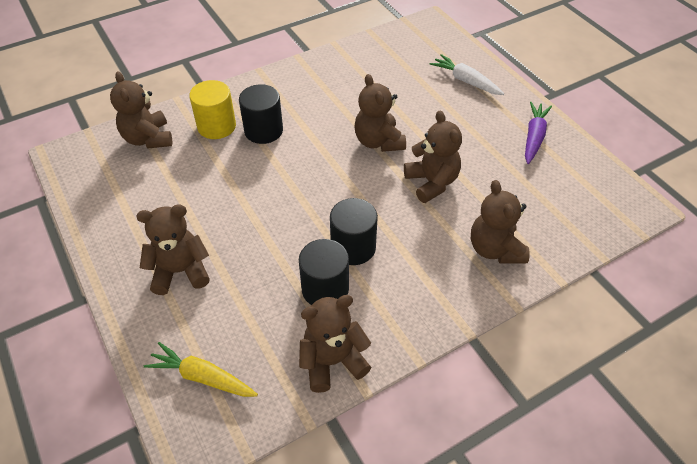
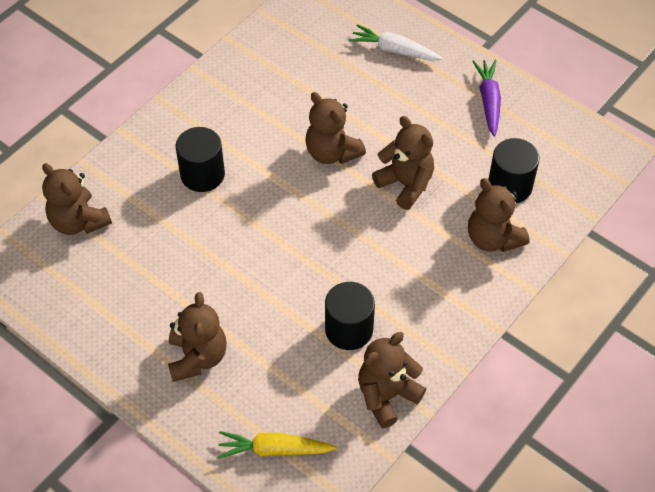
camera: 20 degrees left, 5 degrees up
brown teddy bear [136,205,210,295] -> brown teddy bear turned 120 degrees clockwise [168,292,227,382]
yellow cylinder [189,80,236,139] -> none
black cylinder [330,198,378,265] -> black cylinder moved to [488,138,539,204]

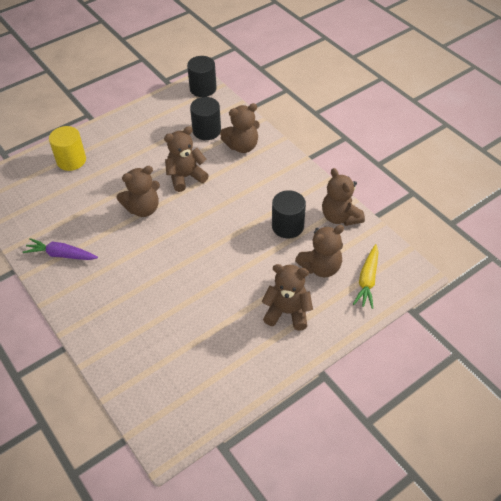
camera: 75 degrees left, 5 degrees down
brown teddy bear [42,163,112,235] -> brown teddy bear moved to [295,225,344,277]
black cylinder [175,127,225,192] -> black cylinder moved to [187,56,217,97]
white carrot [349,24,442,61] -> yellow cylinder [49,126,86,171]
purple carrot [472,60,501,137] -> purple carrot moved to [23,238,98,260]

